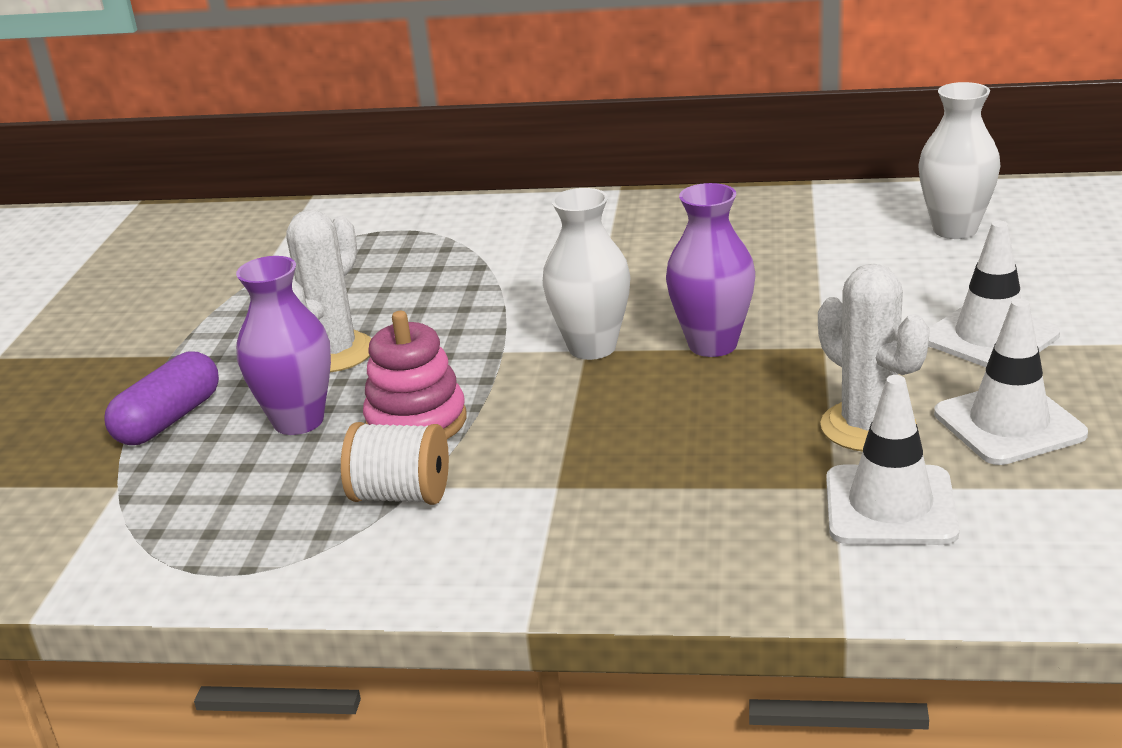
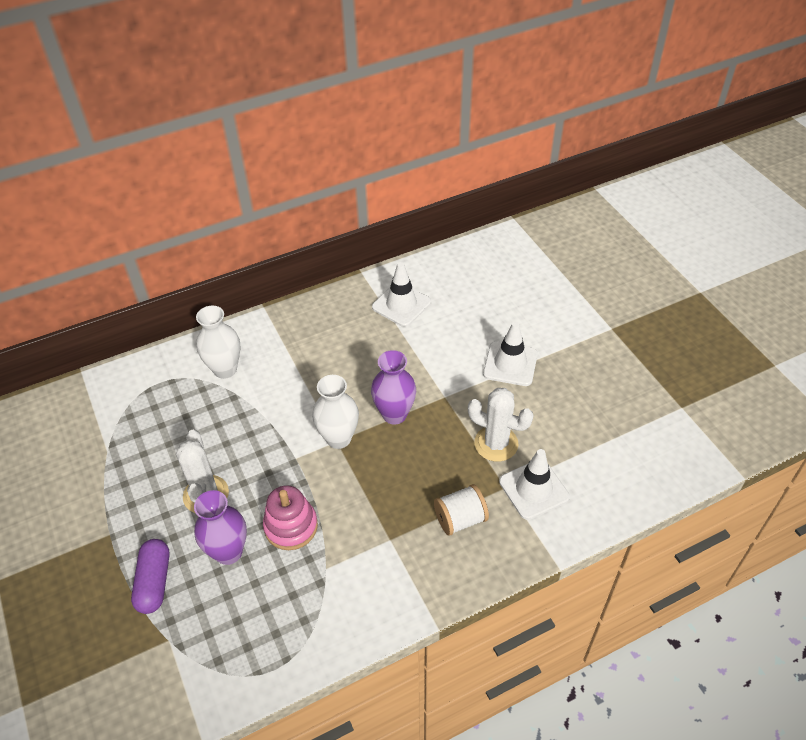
camera: 35 degrees left, 20 degrees up
white spool [341,422,449,505] -> white spool moved to [434,484,489,536]
white vase [918,82,1001,239] -> white vase moved to [196,306,240,379]
white traffic cone [934,299,1088,465] -> white traffic cone moved to [372,262,431,327]

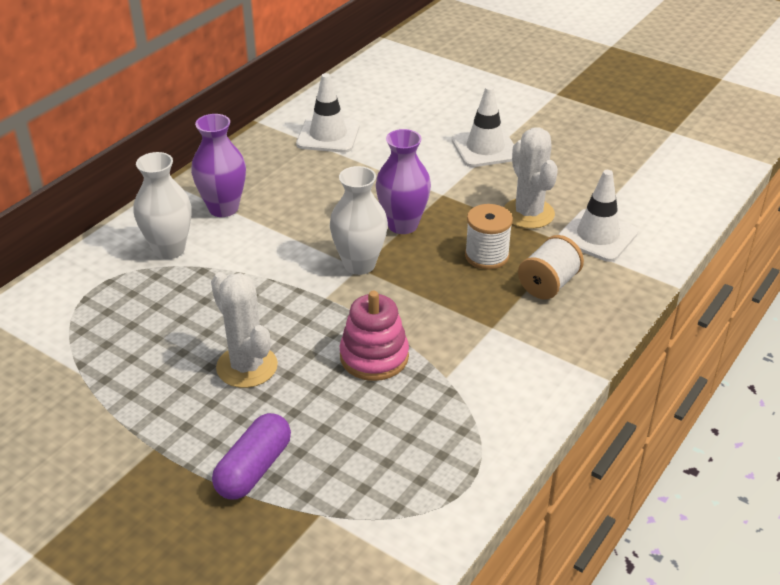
camera: 30 degrees left, 10 degrees down
purple capsule [131,539,170,614] -> purple capsule turned 60 degrees clockwise [212,413,291,500]
purple vase [194,490,247,565] -> purple vase moved to [191,114,246,217]
white cactus [468,388,534,462] -> white cactus turned 75 degrees clockwise [504,127,558,229]
none -> white spool [465,204,513,270]

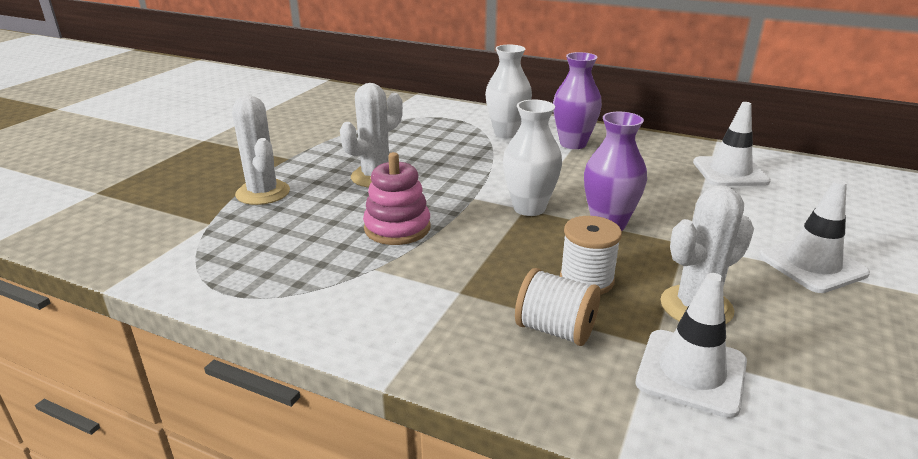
camera: 80 degrees right, 10 degrees down
purple capsule [212,413,291,500] -> white cactus [232,95,290,205]

